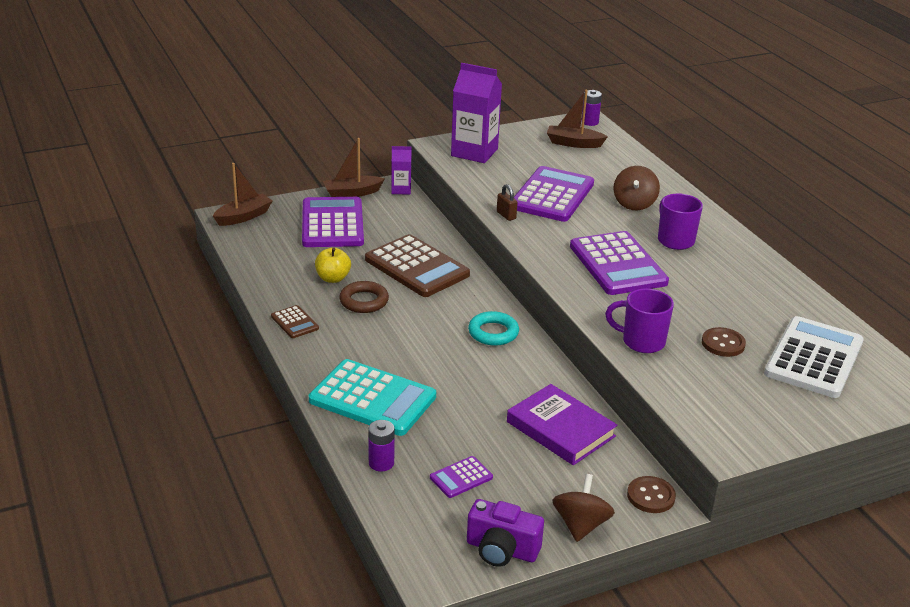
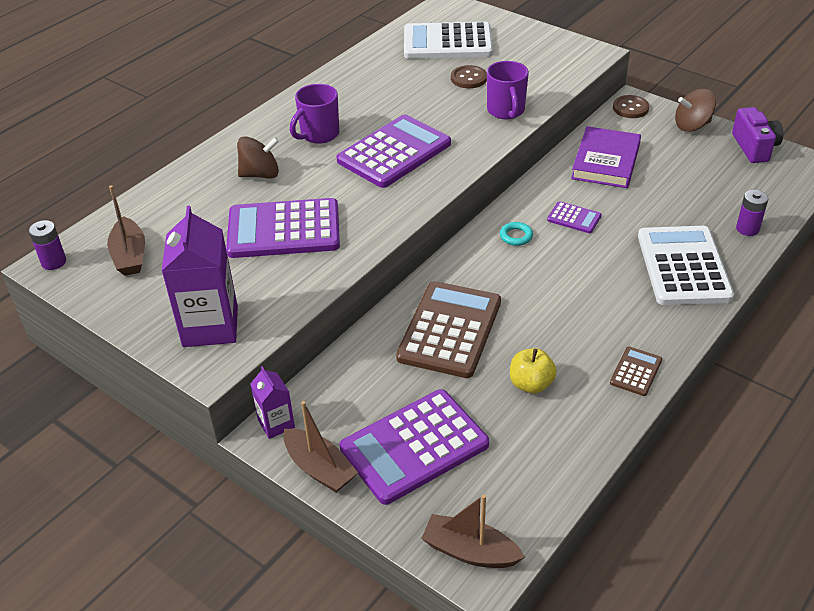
camera: 115 degrees left, 10 degrees up
turquoise calculator [309,359,436,436] -> white calculator [638,226,734,305]
brown ring [339,281,389,313] -> none
purple calculator [430,456,493,498] -> purple calculator moved to [547,201,601,233]
turquoise ring [468,311,519,346] -> turquoise ring [500,222,533,246], size x0.63
brown padlock [497,184,518,221] -> none

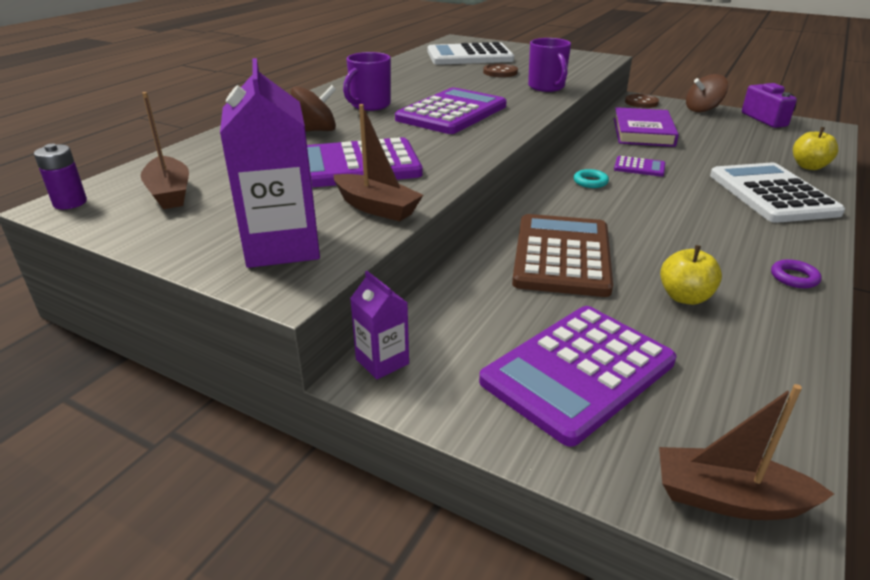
camera: 10 degrees left, 10 degrees down
brown boat [283,401,358,492] -> brown boat moved to [334,104,423,221]
brown calculator [610,346,662,396] -> purple ring [771,259,821,288]
purple battery [736,190,768,236] -> yellow apple [793,127,838,170]

